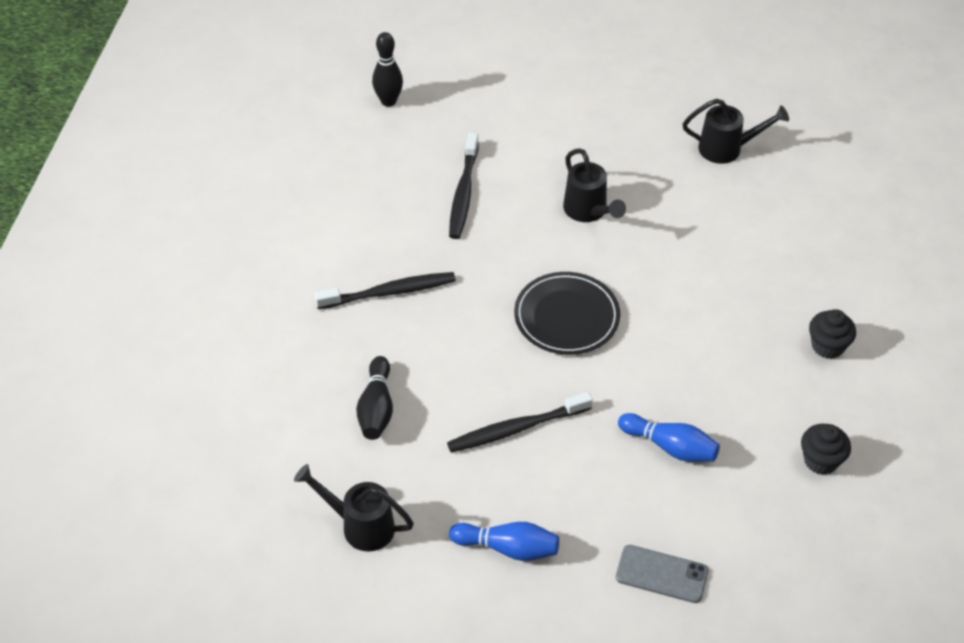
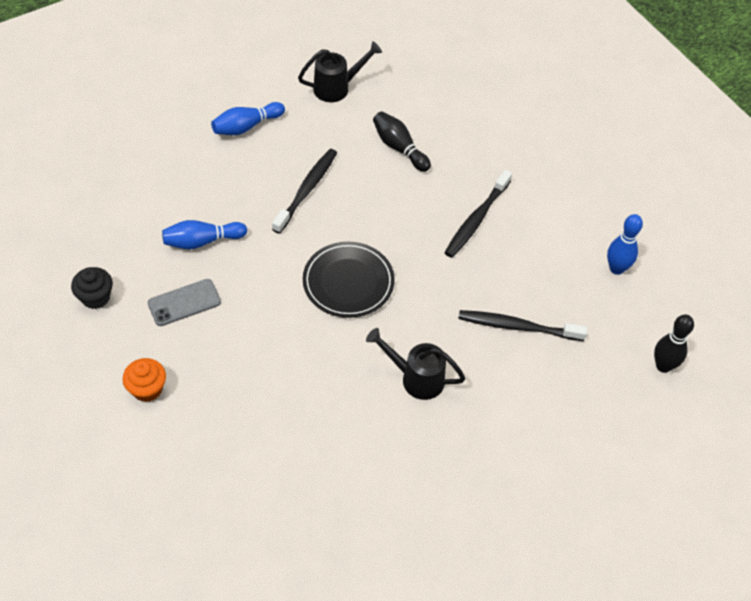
camera: 135 degrees right, 5 degrees up
black toothbrush [449,133,479,239] -> black toothbrush turned 45 degrees counterclockwise [458,310,587,341]
grey phone [616,545,709,603] -> grey phone moved to [148,279,221,326]
black watering can [683,99,789,164] -> none
black cupcake [809,309,856,359] -> orange cupcake [123,358,166,402]
none -> blue bowling pin [607,214,643,275]

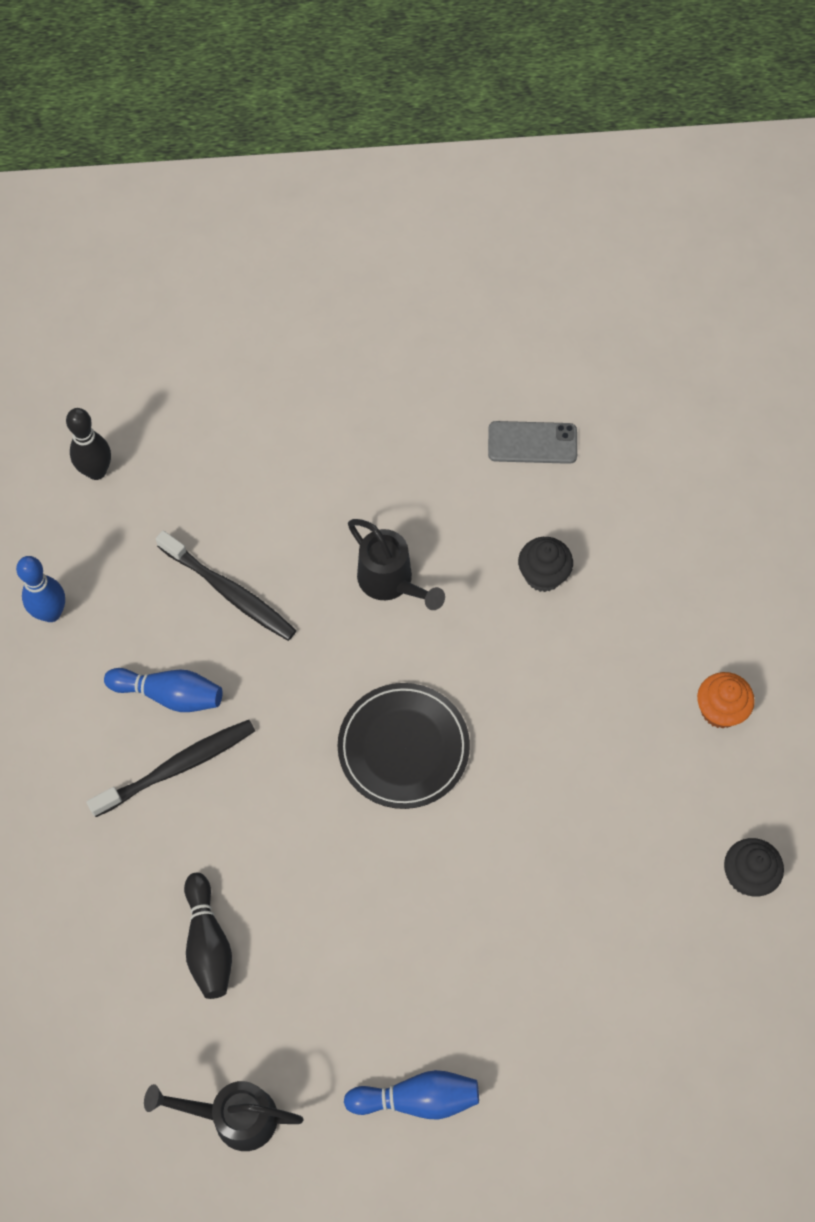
camera: 150 degrees left, 10 degrees up
grey phone [148,279,221,326] -> grey phone moved to [488,421,577,464]
blue bowling pin [162,220,247,249] -> blue bowling pin moved to [104,668,223,712]
black toothbrush [272,149,337,234] -> none
none -> black cupcake [518,537,573,592]

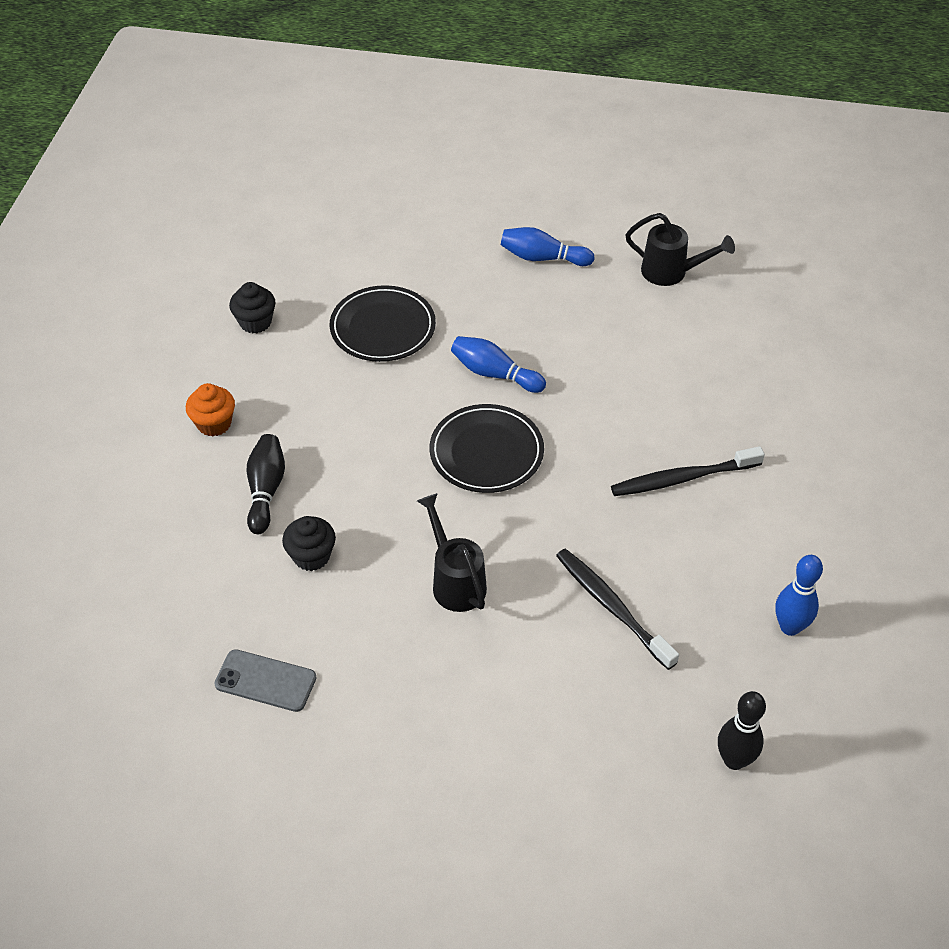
camera: 165 degrees left, 15 degrees down
blue bowling pin [104,668,223,712] -> blue bowling pin moved to [451,336,546,393]
black bowling pin [184,873,232,999] -> black bowling pin moved to [246,434,285,534]
none -> black plate [330,285,436,362]

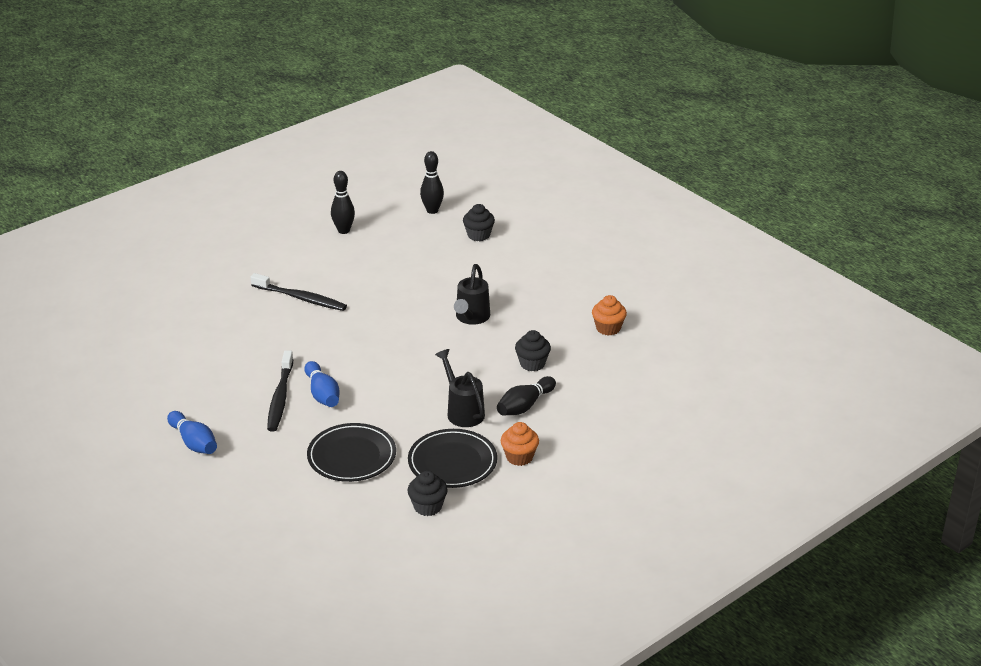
camera: 140 degrees left, 15 degrees down
grey phone [214,649,317,712] -> orange cupcake [592,295,627,336]
black plate [430,404,544,493] -> black plate moved to [408,429,497,488]
black toothbrush [556,548,679,670] -> black toothbrush moved to [267,350,294,432]
black watering can [625,213,735,286] -> black watering can moved to [435,349,485,427]
blue bowling pin [776,555,823,636] -> black bowling pin [331,171,355,234]
none -> black cupcake [463,204,495,241]

